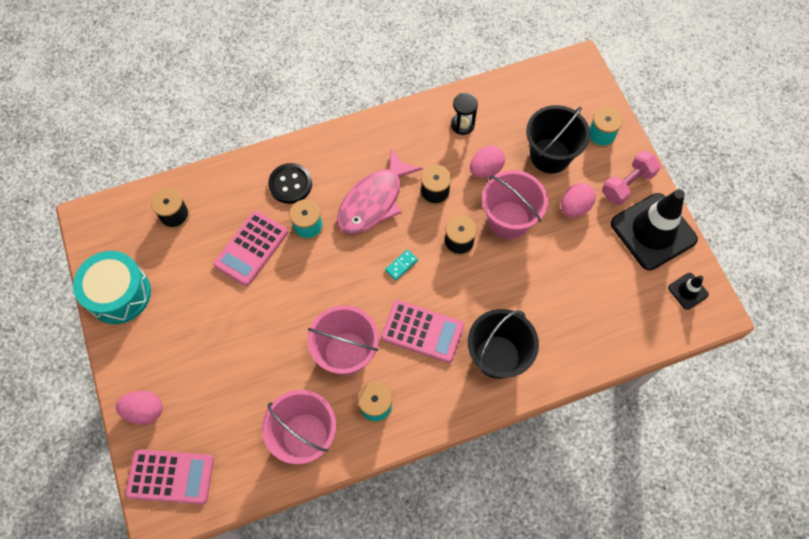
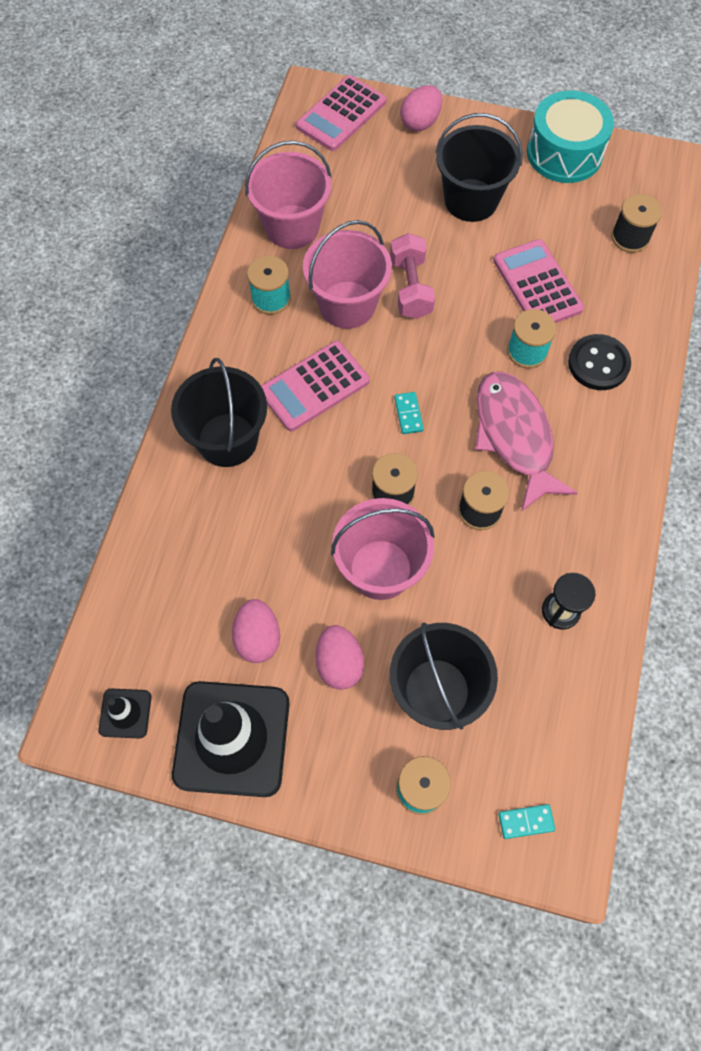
camera: 125 degrees right, 0 degrees up
pink egg [470,146,505,178] -> pink egg moved to [232,599,280,663]
pink dumbbell [602,151,661,205] -> pink dumbbell moved to [390,233,435,319]
none -> black bucket [435,113,523,222]
none -> turquoise domino [499,804,555,839]

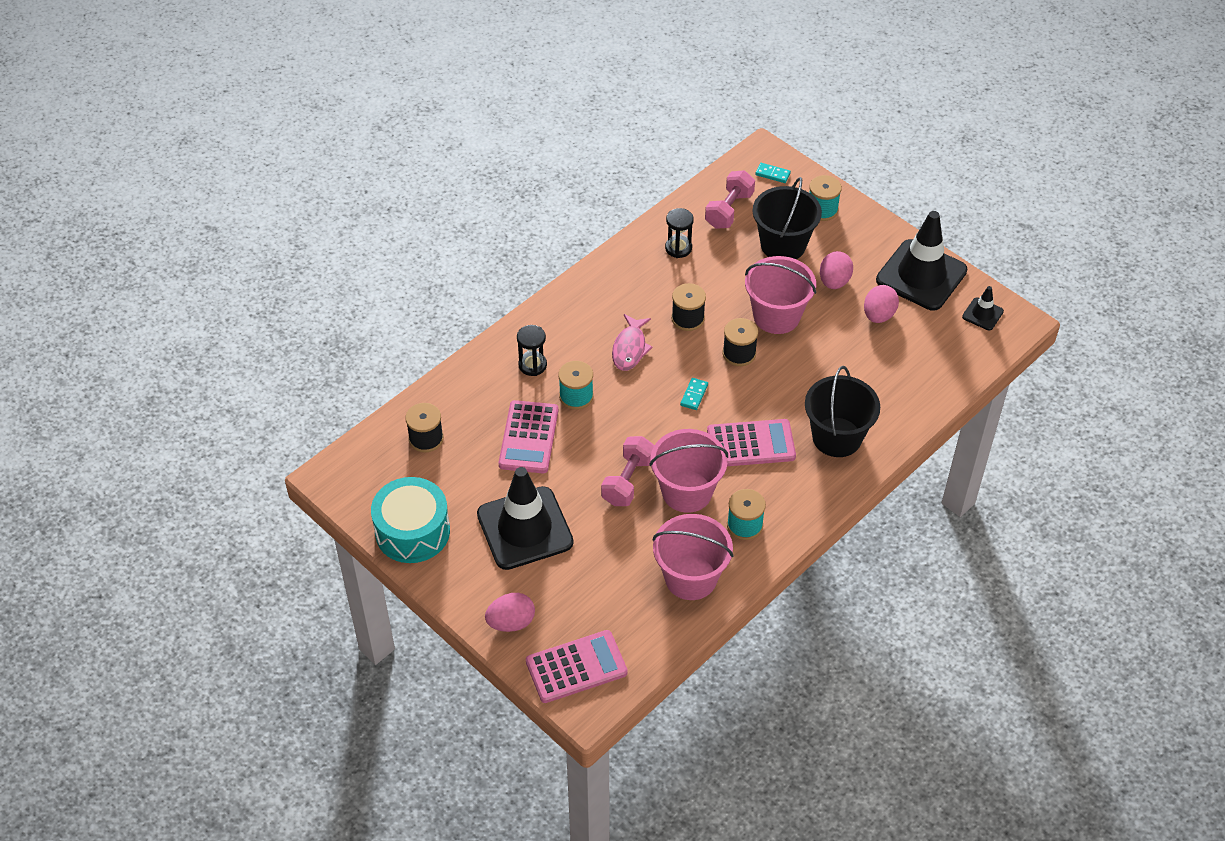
camera: 150 degrees left, 15 degrees down
black bucket [435,113,523,222] -> black traffic cone [477,467,573,570]
pink fish [475,372,578,512] -> pink fish [612,314,653,371], size x0.61
black button [568,334,631,390] -> black hourglass [517,325,547,376]
none -> pink dumbbell [705,170,755,229]

